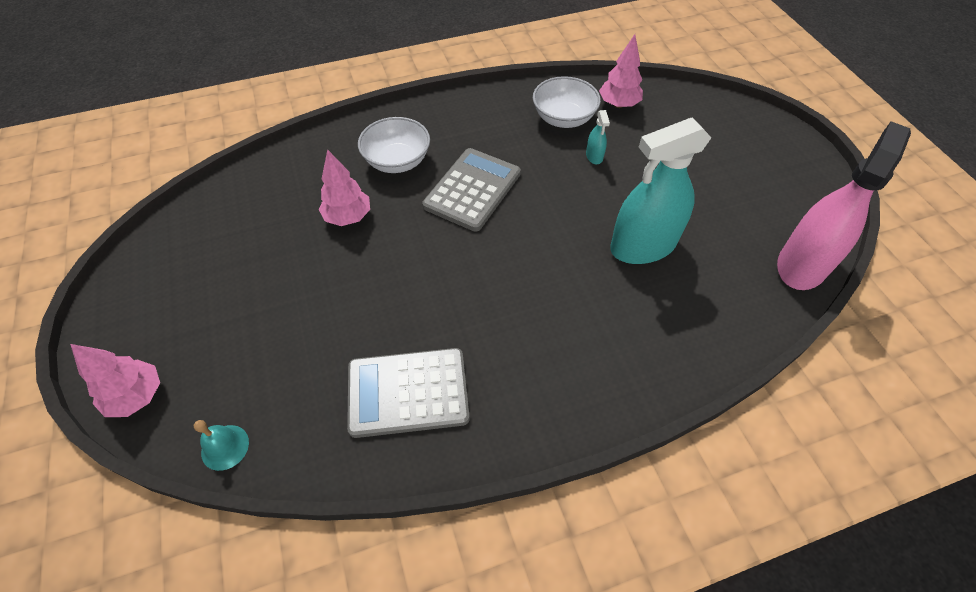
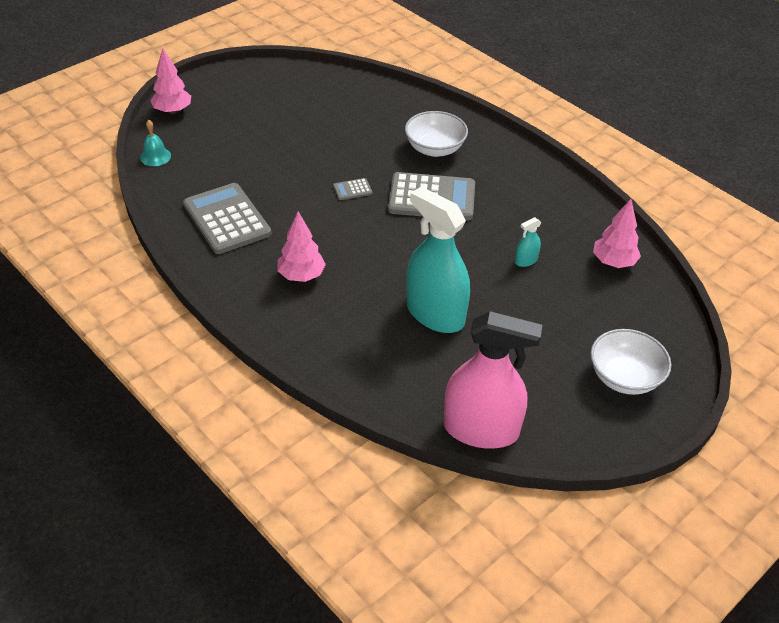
camera: 65 degrees right, 10 degrees down
pink tree [319,149,370,226] -> pink tree moved to [277,211,326,282]
white bowl [533,76,601,128] -> white bowl moved to [591,329,671,395]
none -> grey calculator [333,178,372,200]

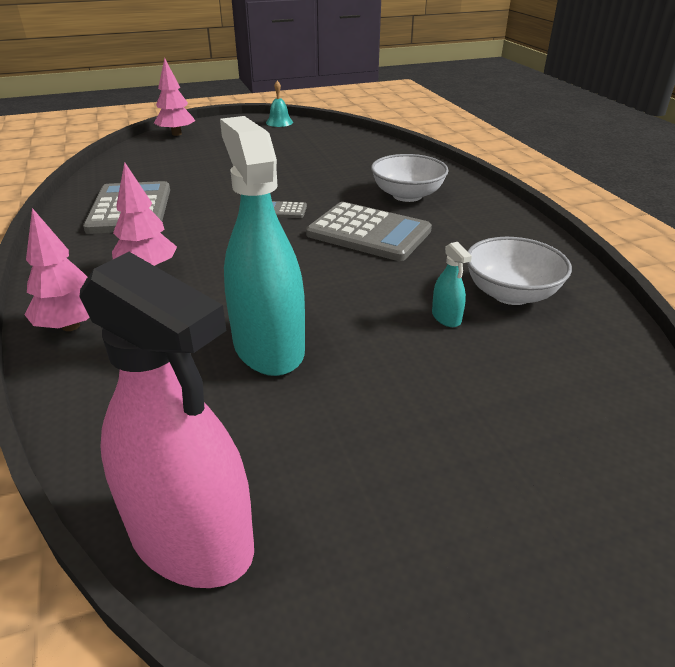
camera: 25 degrees right, 10 degrees down
turquoise bell [140,120,171,166] -> turquoise bell moved to [266,81,293,127]
turquoise spray bottle [515,217,541,267] -> turquoise spray bottle turned 105 degrees counterclockwise [432,242,472,327]
white bowl [591,329,671,395] -> white bowl moved to [467,237,572,305]
pink tree [593,199,641,268] -> pink tree moved to [24,208,89,331]

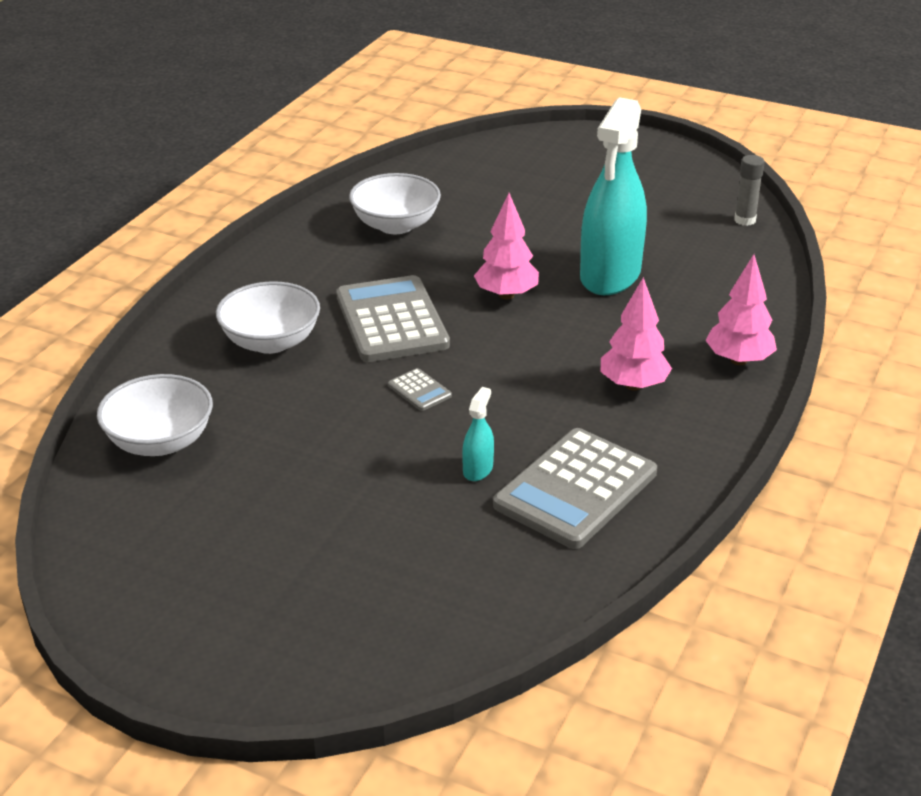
camera: 135 degrees left, 0 degrees up
pink spray bottle [80,252,254,588] -> grey glue stick [734,155,765,226]
pink tree [154,58,195,136] -> pink tree moved to [474,193,539,299]
turquoise bell [266,81,293,127] -> none
turquoise spray bottle [432,242,472,327] -> turquoise spray bottle moved to [462,387,494,481]
none -> white bowl [97,374,213,456]

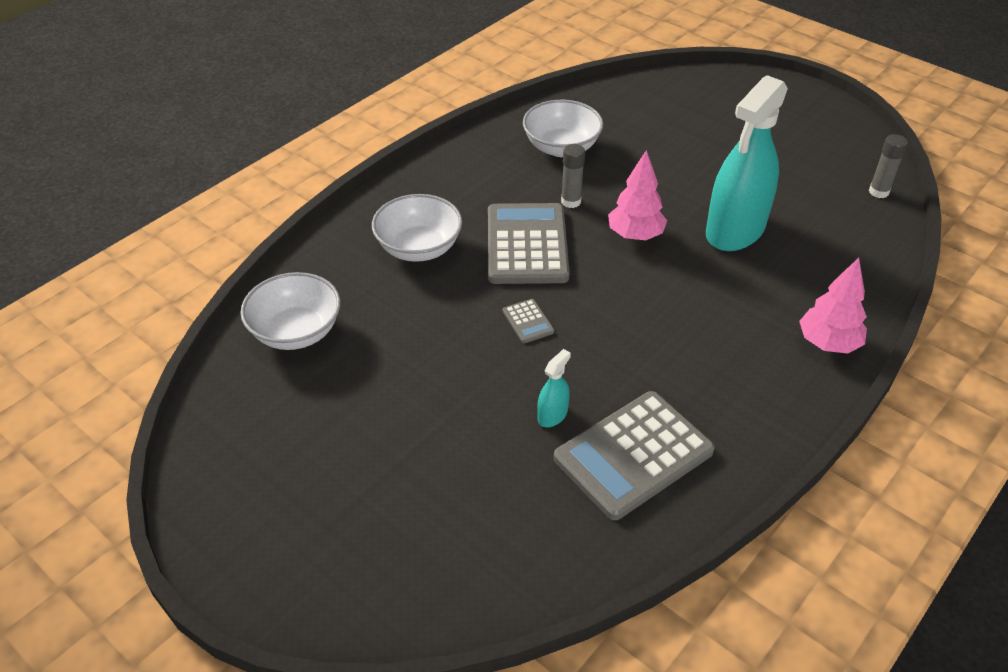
camera: 15 degrees right, 10 degrees up
pink tree [601,277,672,391] -> none
none -> grey glue stick [561,144,585,208]

